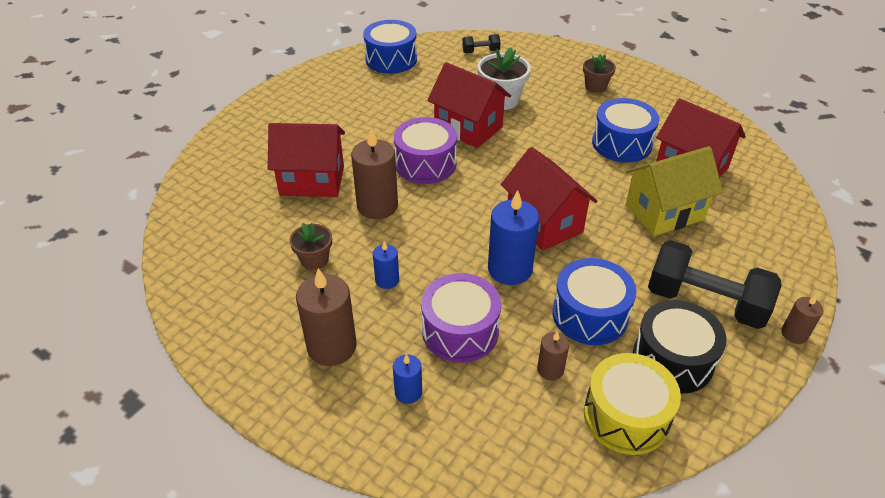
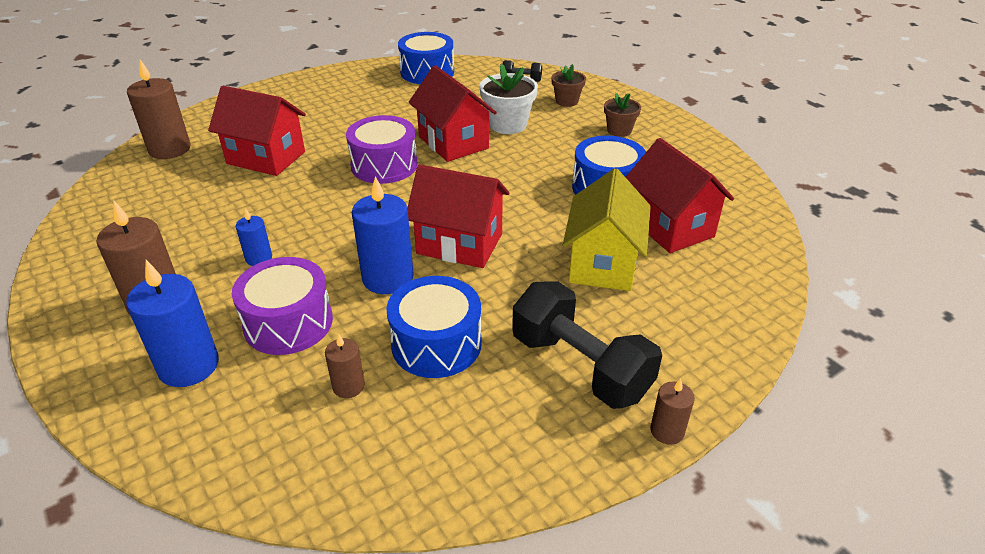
camera: 20 degrees right, 5 degrees down
brown flower pot [289,223,332,270] -> brown flower pot moved to [551,64,586,107]
brown candle [351,128,398,219] -> brown candle moved to [127,60,191,159]
blue candle [393,354,422,404] -> blue candle [126,260,219,387], size x1.89
red house [501,147,598,251] -> red house turned 60 degrees counterclockwise [407,165,509,268]
yellow drum [584,353,681,455] -> none
yellow house [625,146,723,236] -> yellow house turned 75 degrees counterclockwise [563,168,651,291]
black drum [633,300,726,394] -> none

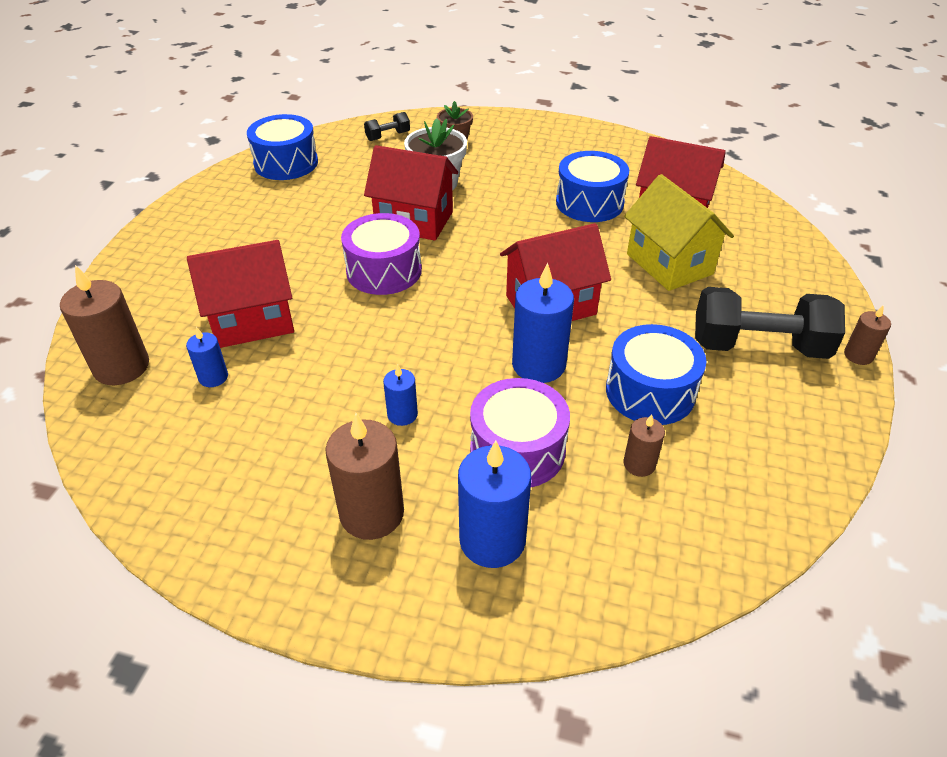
camera: 40 degrees left, 5 degrees up
brown flower pot [604,93,641,137] -> none
none -> blue candle [186,327,228,387]

